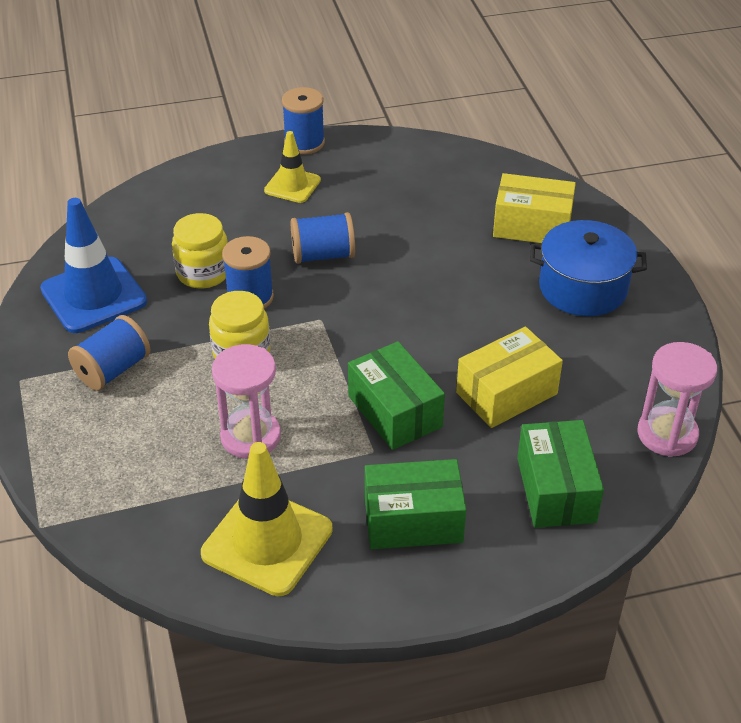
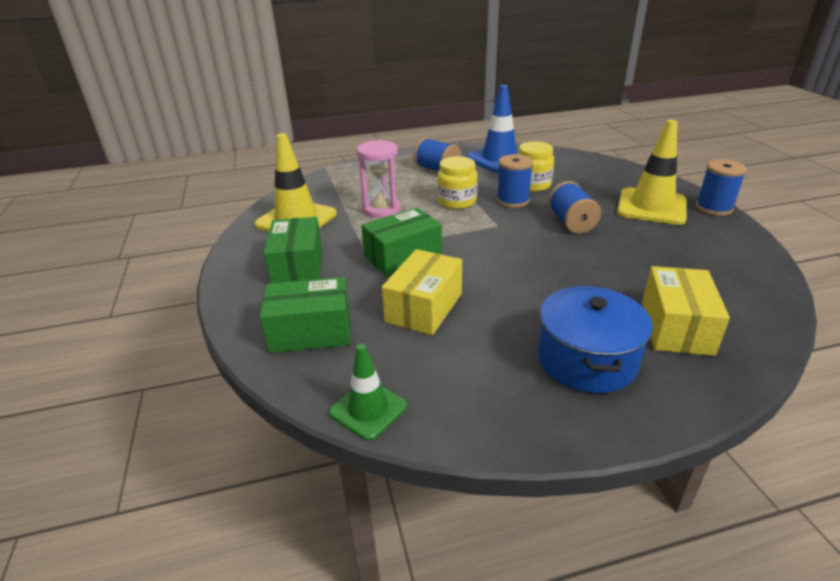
camera: 90 degrees right, 10 degrees down
yellow traffic cone [264,131,321,203] -> yellow traffic cone [617,120,687,225], size x1.69
yellow box [456,327,563,428] -> yellow box turned 60 degrees clockwise [382,249,462,335]
pink hourglass [637,342,717,457] -> green traffic cone [329,344,407,441]

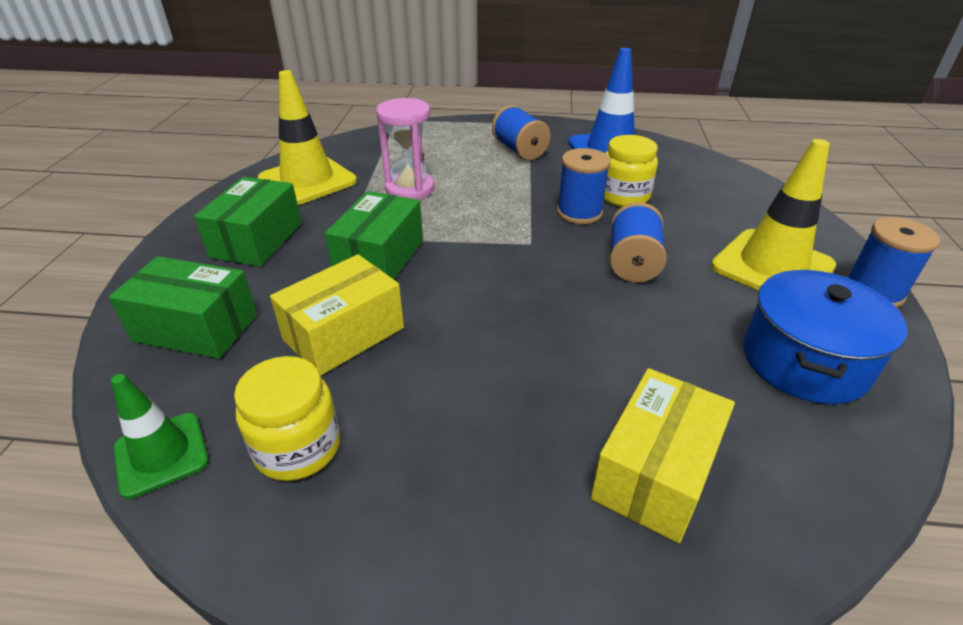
camera: 20 degrees right, 5 degrees up
green box [361,208,442,277] -> green box turned 60 degrees counterclockwise [325,191,423,279]
yellow jar [437,156,478,209] -> yellow jar moved to [234,356,340,481]
blue pot [538,286,653,393] -> blue pot moved to [743,270,908,404]

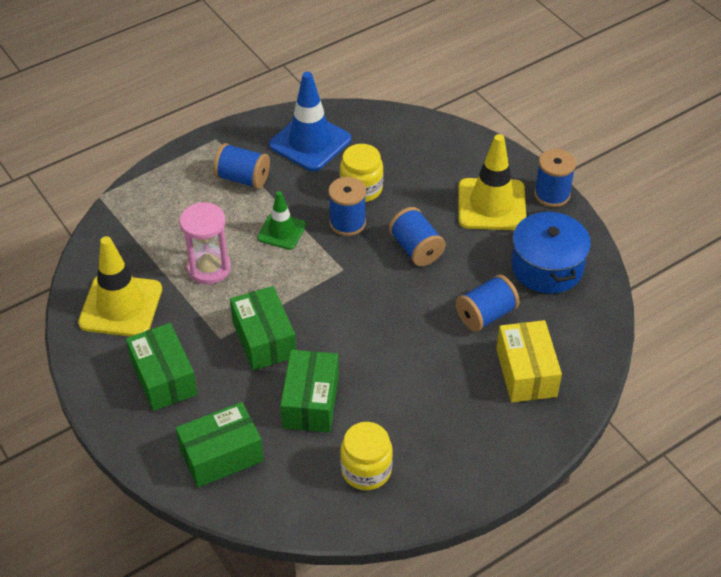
camera: 40 degrees left, 10 degrees up
green traffic cone [111,374,209,499] -> green traffic cone moved to [257,191,306,250]
yellow box [270,254,404,376] -> green box [280,350,339,433]
none -> blue spool [456,275,520,332]

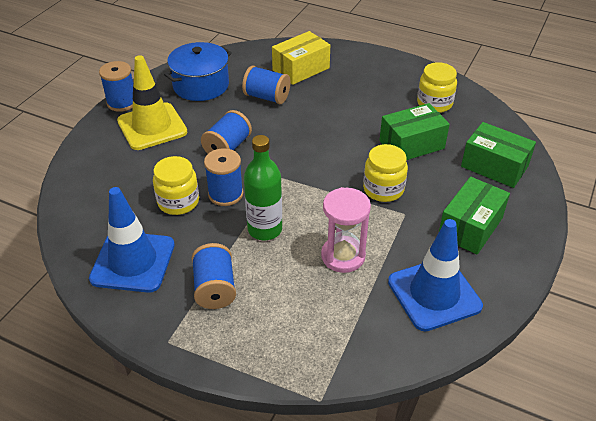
camera: 120 degrees left, 5 degrees down
yellow traffic cone [78,236,162,337] -> blue traffic cone [388,219,483,332]
green box [230,286,296,371] -> yellow jar [363,144,408,202]
green traffic cone [257,191,306,250] -> green bottle [244,135,282,240]

